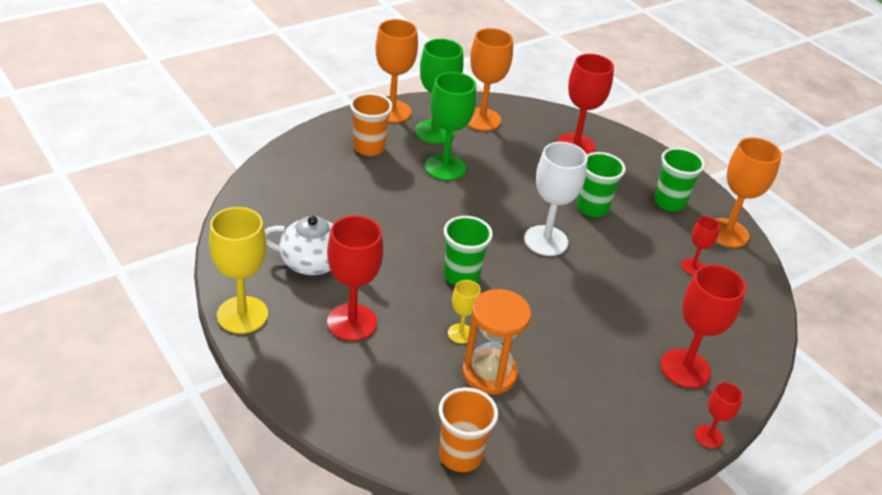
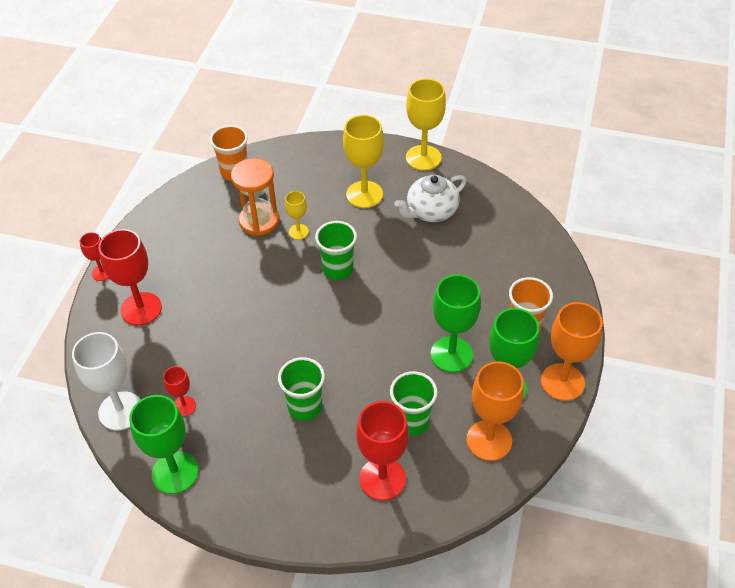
camera: 145 degrees right, 10 degrees up
red goblet [327,216,383,341] -> yellow goblet [343,115,384,208]
white goblet [524,142,588,256] -> white goblet moved to [72,332,141,430]
green cup [654,147,705,211] -> green cup moved to [390,371,438,436]
orange goblet [715,137,782,248] -> green goblet [129,395,198,494]

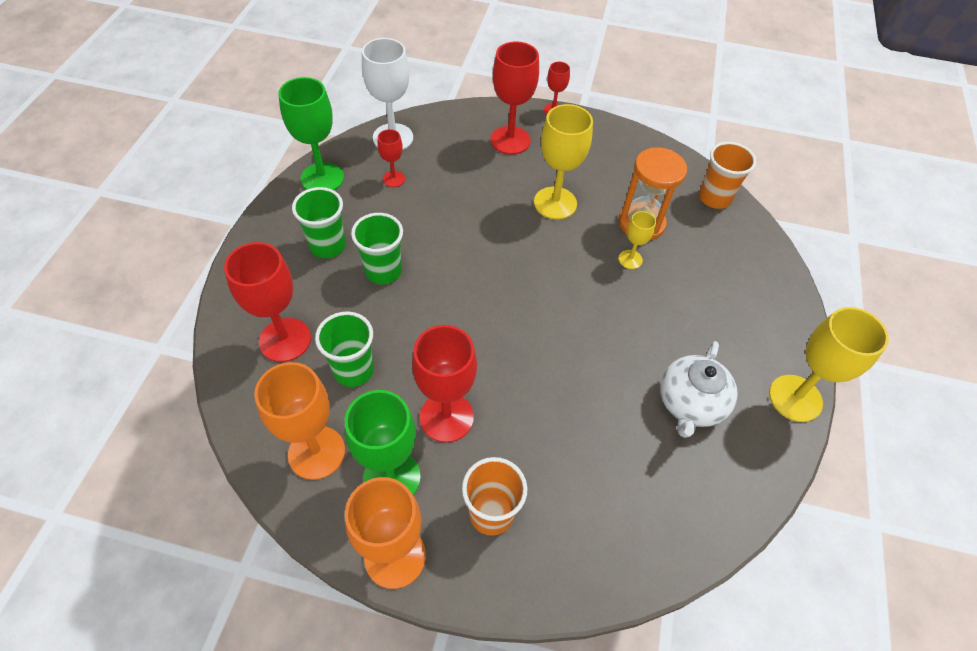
camera: 85 degrees right, 5 degrees up
green cup [315,221,357,280] -> green cup moved to [292,187,346,258]
yellow goblet [343,115,384,208] -> yellow goblet moved to [534,104,593,219]
white teapot [395,175,467,222] -> white teapot turned 120 degrees counterclockwise [660,341,738,438]
green goblet [431,274,481,373] -> red goblet [412,325,477,443]

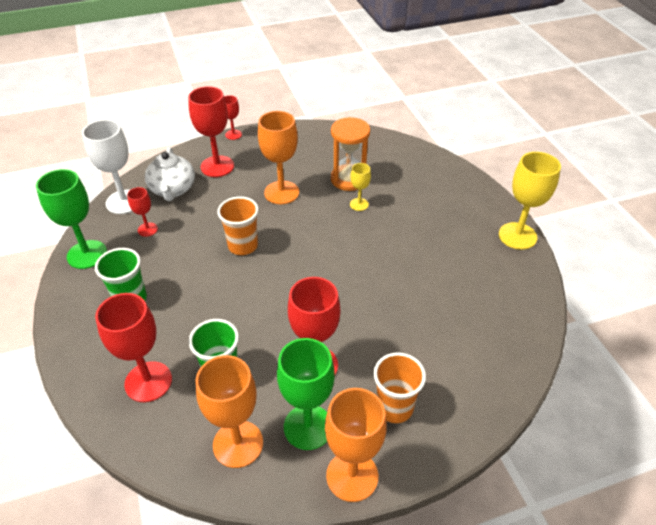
camera: 30 degrees left, 10 degrees down
green cup [351,213,403,284] -> none
yellow goblet [534,104,593,219] -> orange goblet [258,111,299,204]
white teapot [660,341,738,438] -> white teapot moved to [145,147,195,201]
orange cup [699,142,757,209] -> orange cup moved to [217,196,259,255]

